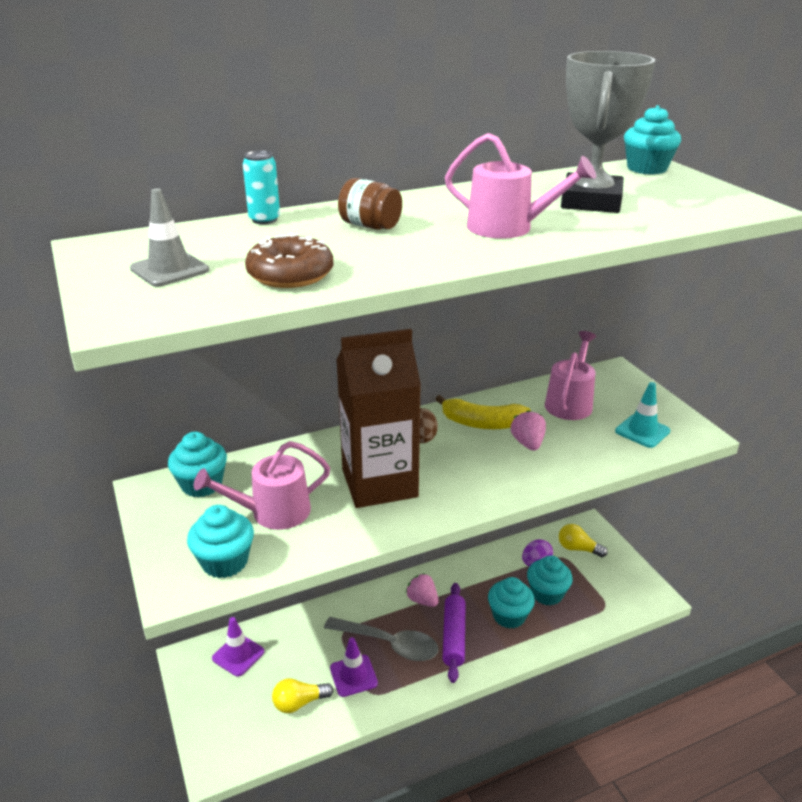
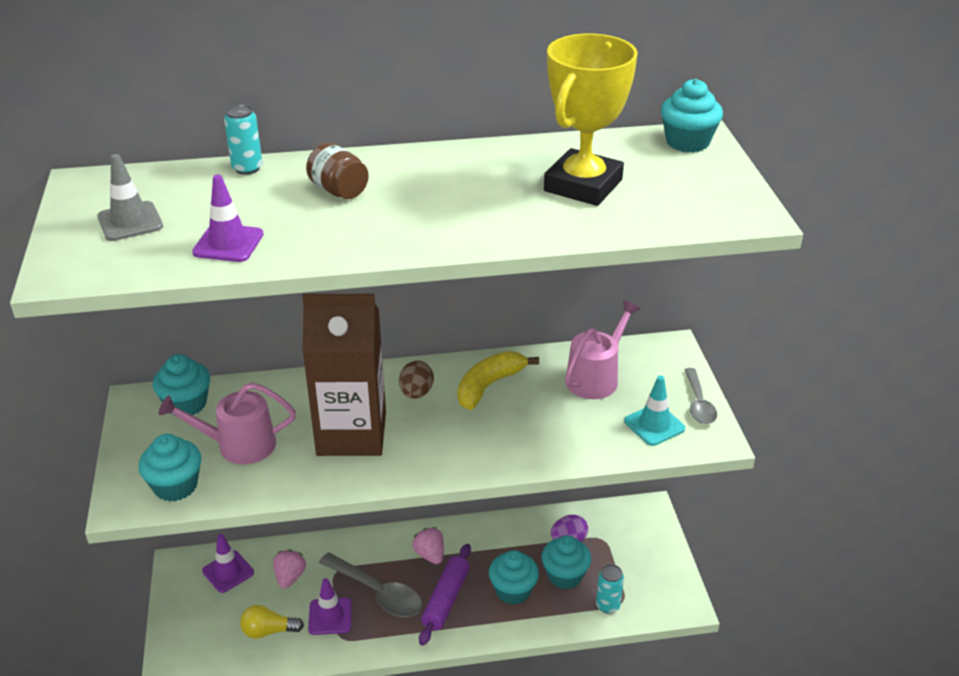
camera: 15 degrees right, 5 degrees up
brown donut [245,233,333,288] -> purple traffic cone [192,175,264,262]
yellow banana [436,395,531,429] -> yellow banana turned 105 degrees clockwise [458,351,539,410]
pink watering can [445,133,596,239] -> none
pink strawberry [511,410,546,451] -> pink strawberry moved to [273,550,306,589]
yellow light bulb [559,524,608,557] -> none
grey trophy [561,51,656,213] -> yellow trophy [544,33,638,206]
none -> turquoise can [596,564,624,614]
none -> grey spoon [684,368,717,424]

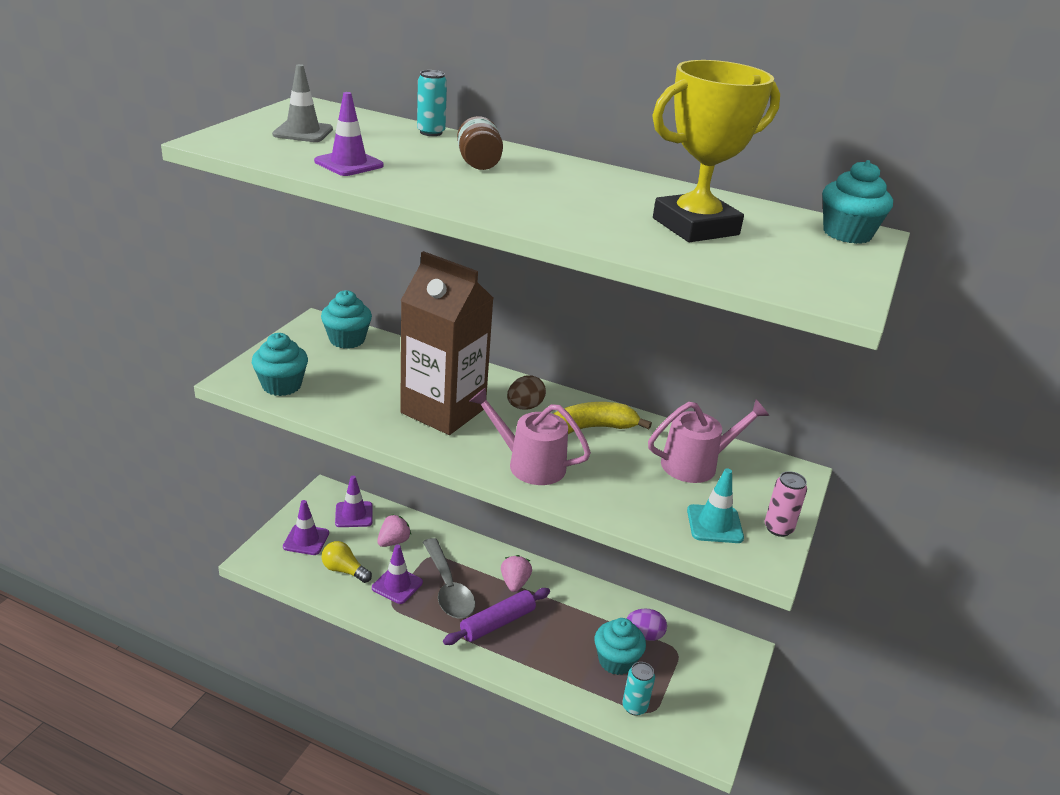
camera: 30 degrees right, 5 degrees down
pink watering can [158,383,296,464] -> pink watering can moved to [470,387,591,485]
turquoise cupcake [489,550,539,604] -> none
grey spoon [684,368,717,424] -> pink can [765,471,807,537]
none -> purple traffic cone [283,500,329,555]

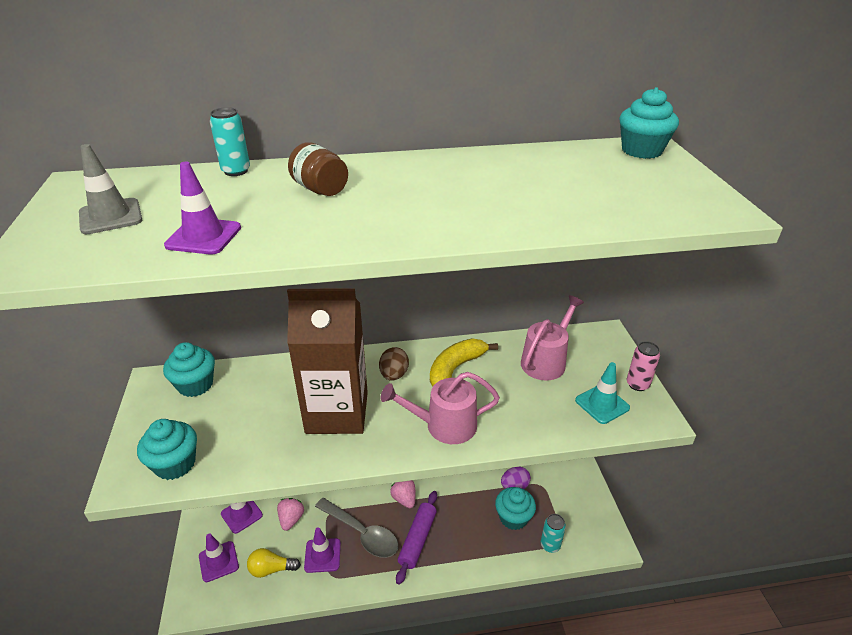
camera: 30 degrees left, 5 degrees up
yellow trophy [652,60,780,242] -> none

